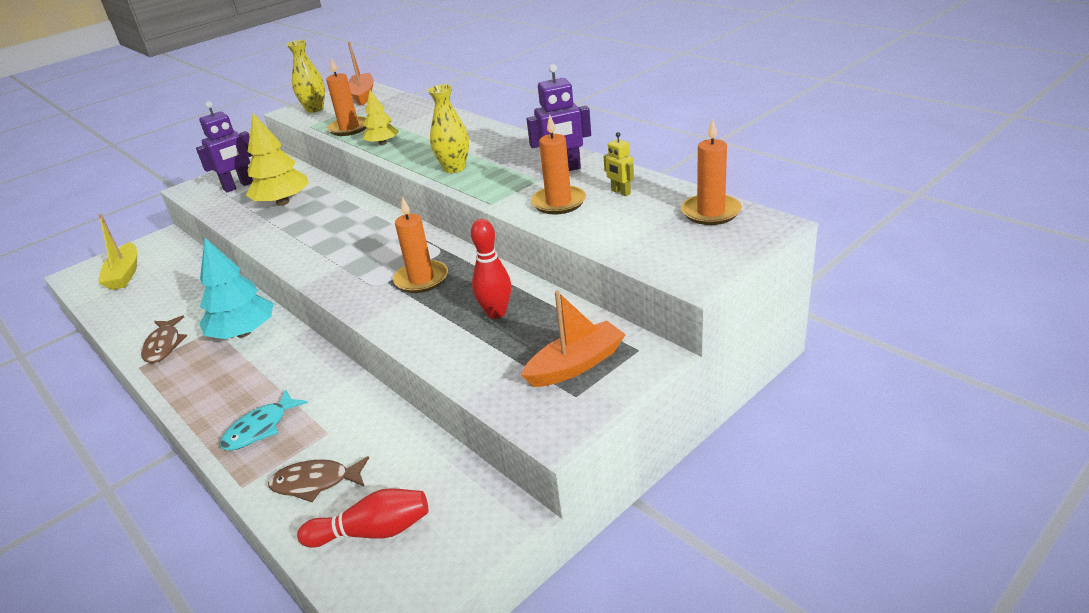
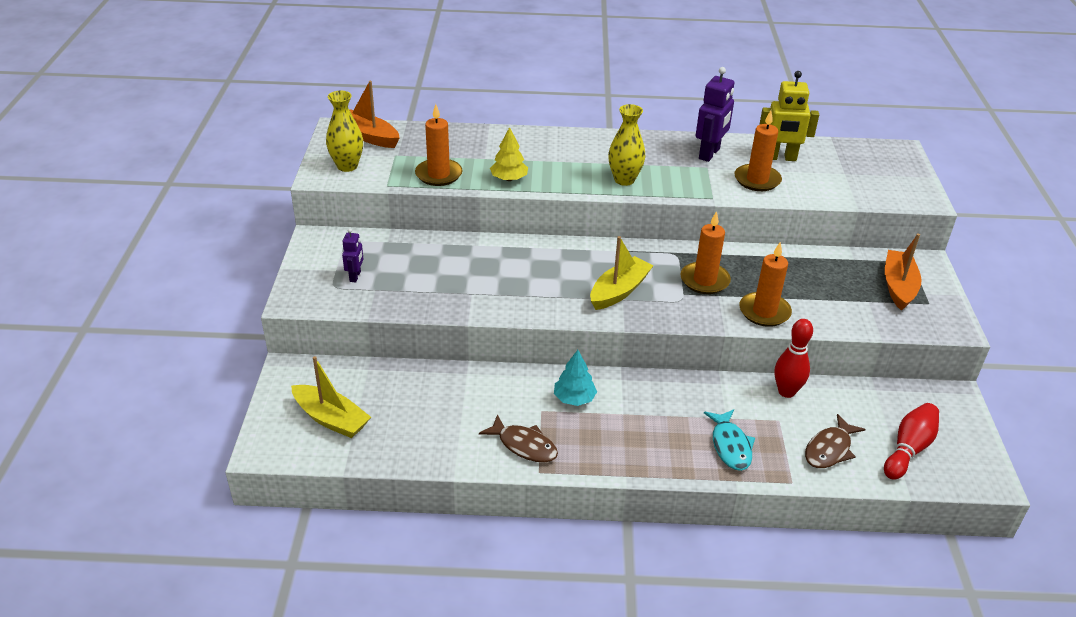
camera: 50 degrees left, 5 degrees up
purple robot [196,101,253,192] -> purple robot [342,229,364,282], size x0.56
turquoise tree [200,238,274,339] -> turquoise tree [554,350,597,406], size x0.59
yellow tree [246,113,309,206] -> none
red bowling pin [471,219,511,319] -> red bowling pin moved to [775,319,813,398]
yellow robot [604,132,634,196] -> yellow robot [759,71,819,161], size x1.79
orange candle [681,119,742,225] -> orange candle moved to [739,242,792,327]
none -> yellow boat [590,236,653,310]

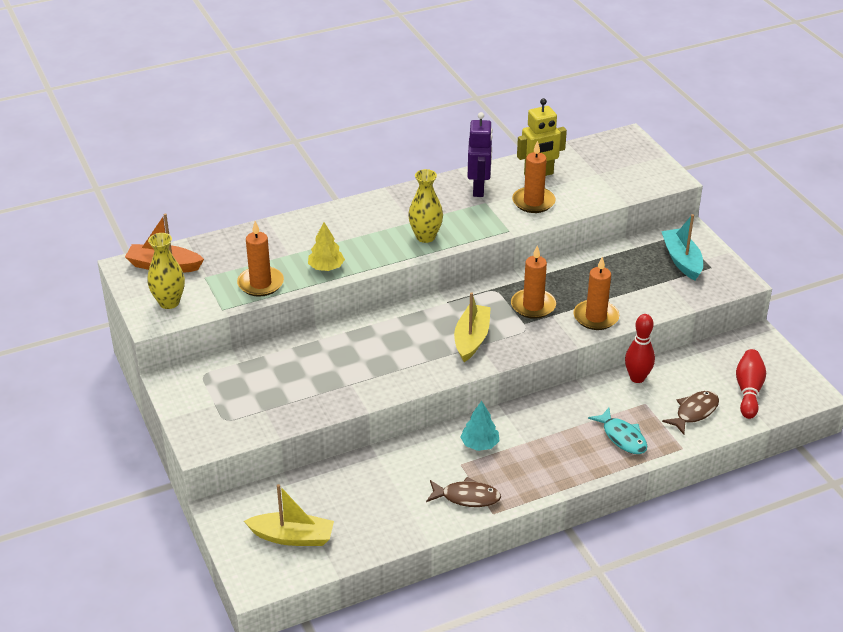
camera: 25 degrees left, 0 degrees up
purple robot [342,229,364,282] -> none
brown fish [805,414,866,468] -> brown fish turned 150 degrees counterclockwise [662,391,719,435]
orange boat [885,234,922,311] -> turquoise boat [661,214,703,280]

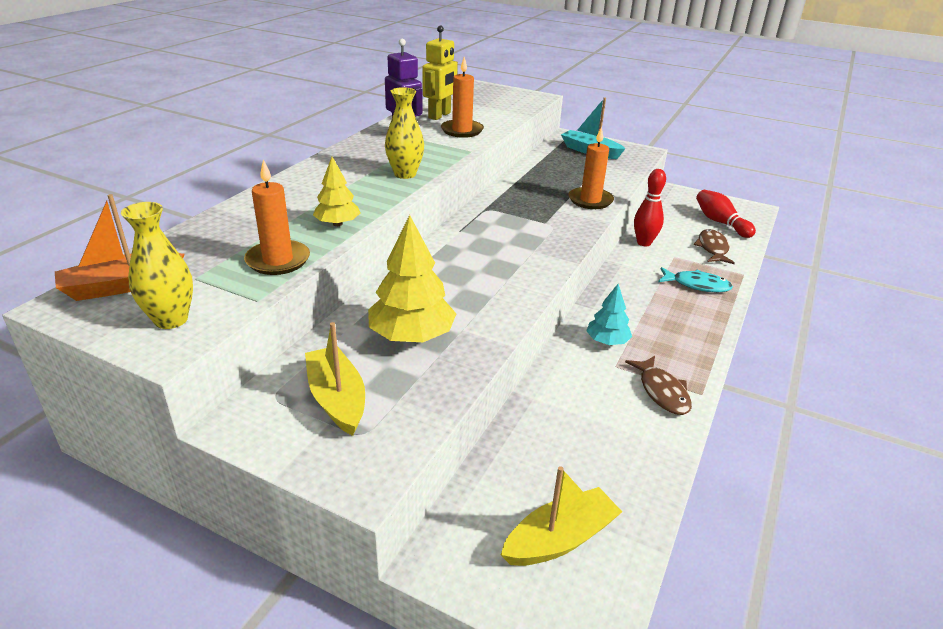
camera: 40 degrees left, 5 degrees down
brown fish [426,477,501,507] -> brown fish turned 105 degrees clockwise [625,356,692,415]
yellow boat [454,292,491,362] -> yellow boat moved to [305,322,365,436]
orange candle [511,246,556,319] -> none
none -> yellow tree [368,215,456,342]

